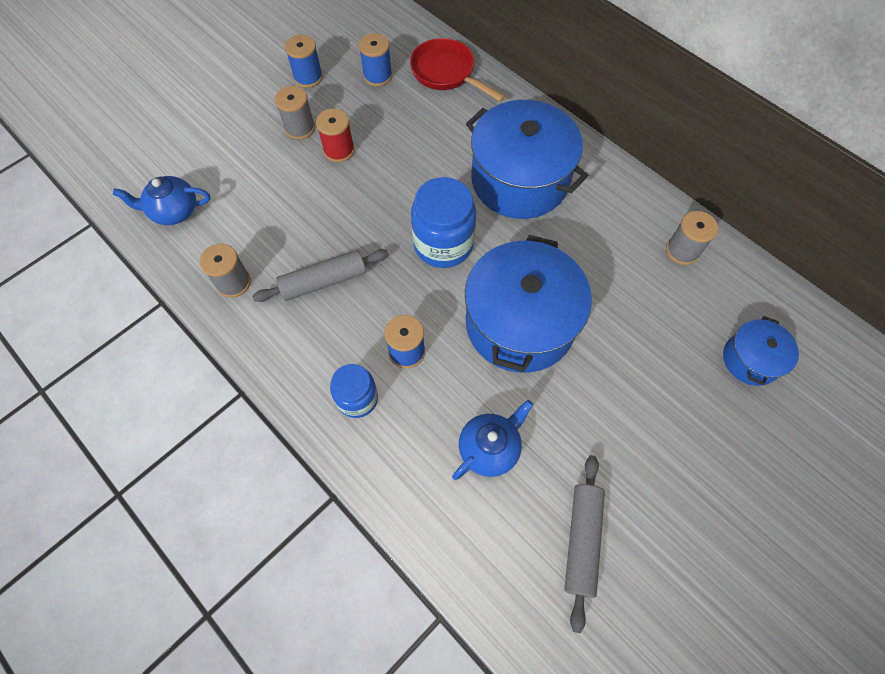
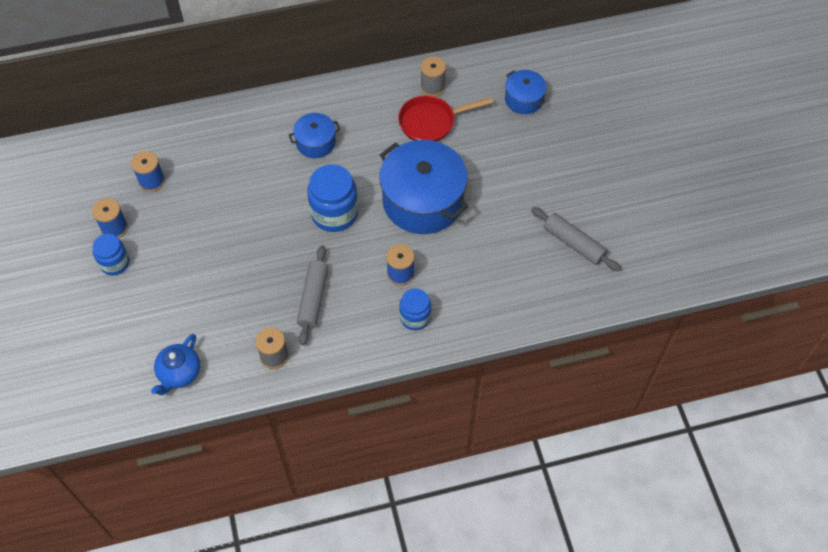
camera: 60 degrees left, 5 degrees down
grey spool [275,86,315,140] -> none
red spool [316,108,355,162] -> none
red pan [410,38,505,102] -> red pan moved to [398,95,493,142]
blue teapot [452,400,533,480] -> none
blue pot [466,100,588,219] -> blue pot [289,113,340,158], size x0.50
none -> blue jar [92,234,129,275]

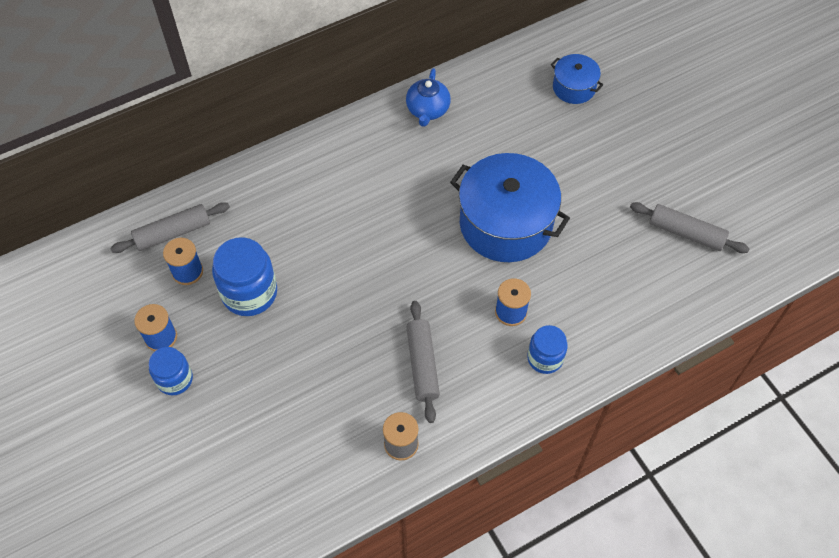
camera: 15 degrees left, 0 degrees up
blue teapot [151,334,200,395] -> blue teapot moved to [406,68,451,127]
blue pot [289,113,340,158] -> none
blue jar [307,164,358,232] -> blue jar moved to [212,237,277,316]
red pan [398,95,493,142] -> none
grey spool [420,56,446,96] -> none
none -> grey rolling pin [110,202,230,253]

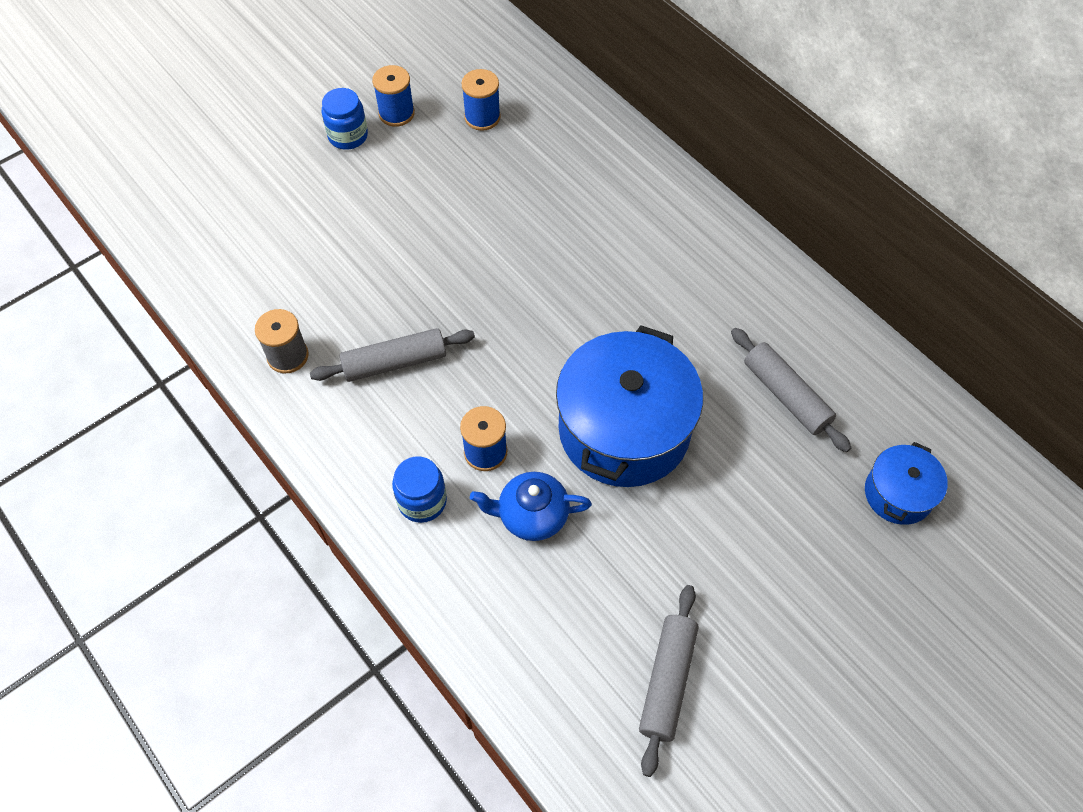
camera: 80 degrees right, 0 degrees up
grey rolling pin [110,202,230,253] -> grey rolling pin moved to [731,328,851,452]
blue jar [212,237,277,316] -> none
blue teapot [406,68,451,127] -> blue teapot moved to [470,472,592,541]

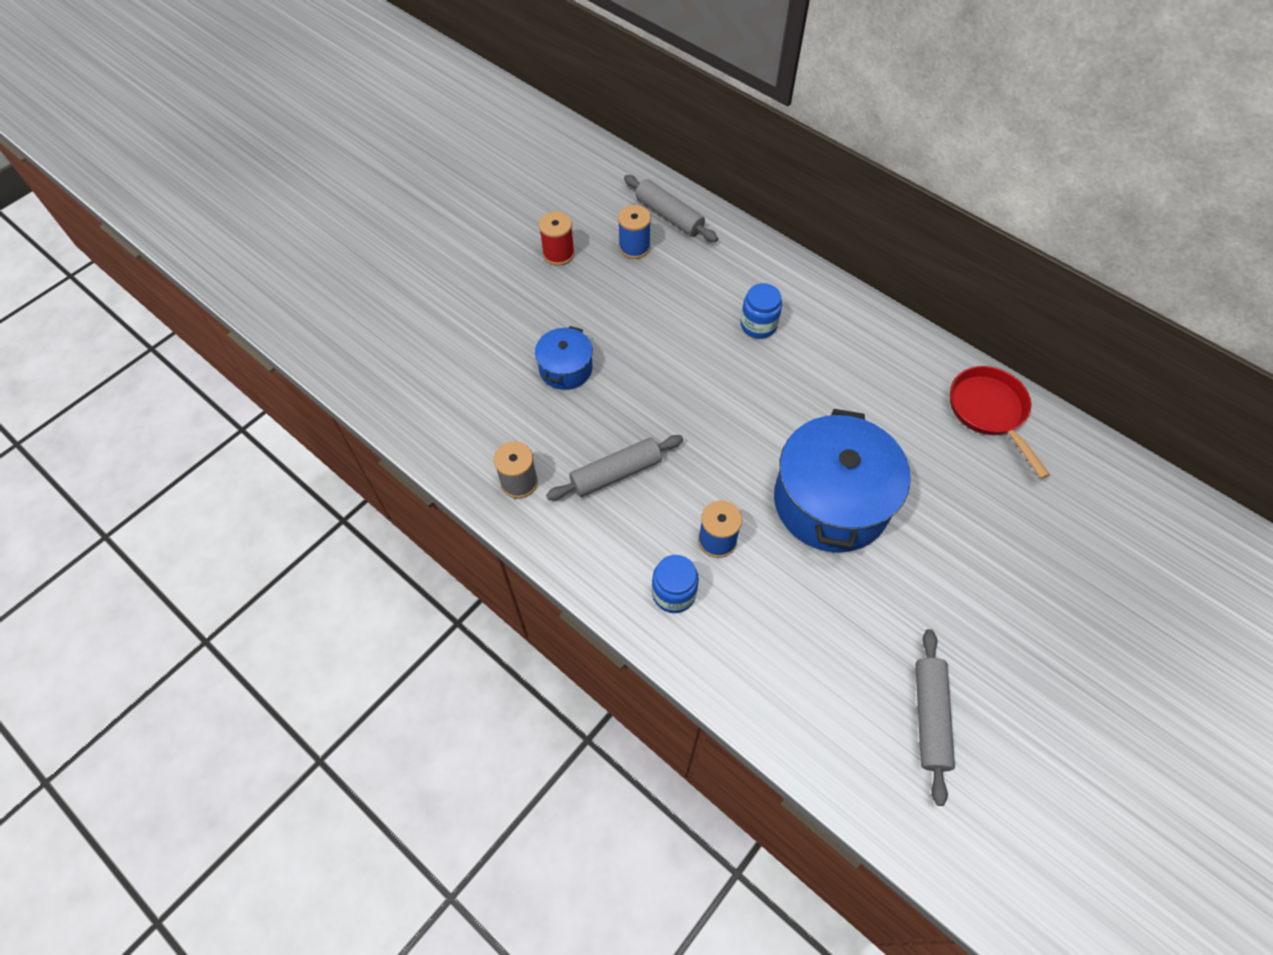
camera: 10 degrees left, 0 degrees up
blue jar [321,88,368,150] -> blue jar moved to [740,283,782,339]
blue spool [372,65,415,127] -> red spool [539,211,575,266]
blue teapot [470,472,592,541] -> none
grey rolling pin [731,328,851,452] -> grey rolling pin moved to [624,175,718,242]
blue pot [865,442,948,525] -> blue pot moved to [535,326,593,390]
none -> red pan [950,366,1050,479]

